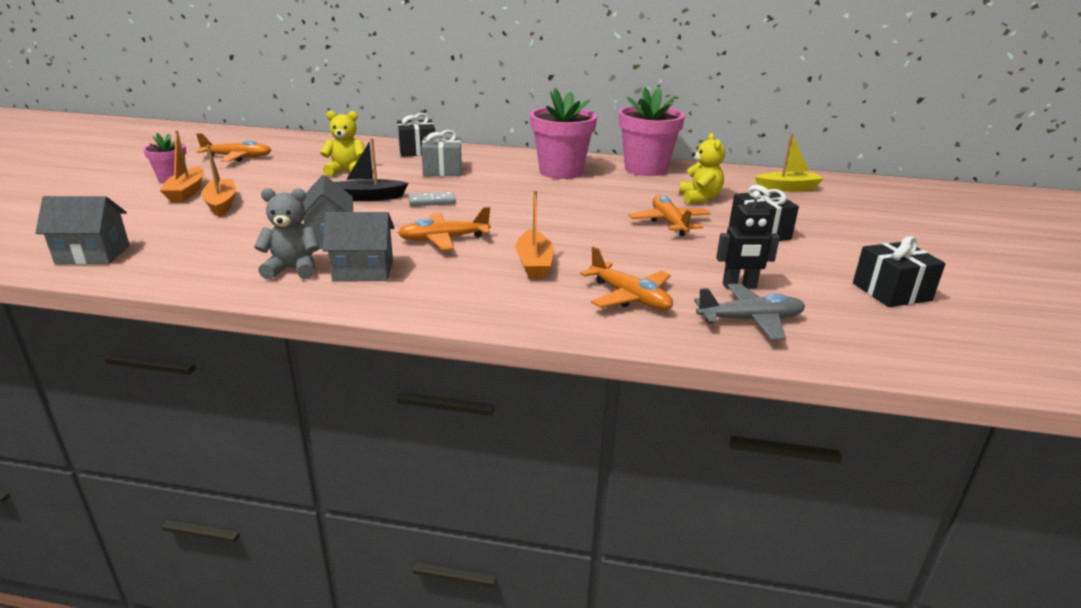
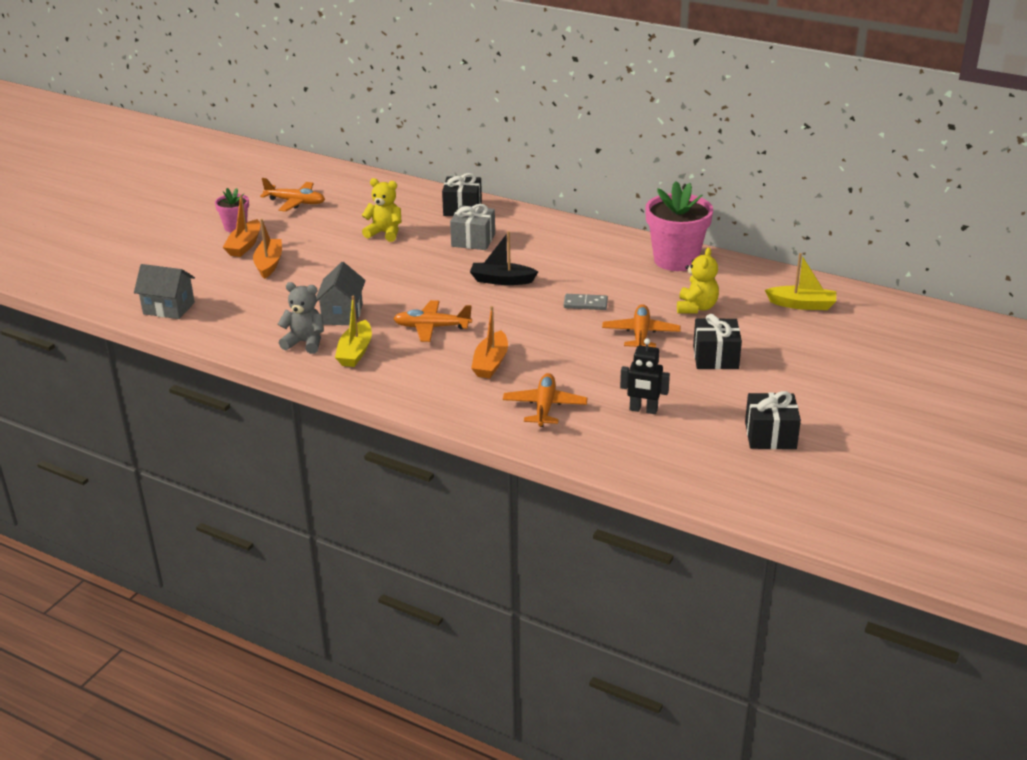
camera: 20 degrees right, 5 degrees up
grey house [322,212,394,282] -> yellow boat [335,296,372,367]
black boat [334,138,408,201] -> black boat moved to [470,231,538,285]
grey domino [408,192,456,206] -> grey domino moved to [564,294,608,310]
pink flower pot [530,88,597,179] -> none
orange plane [580,246,673,310] -> orange plane turned 150 degrees counterclockwise [503,373,587,427]
grey plane [694,284,805,340] -> none

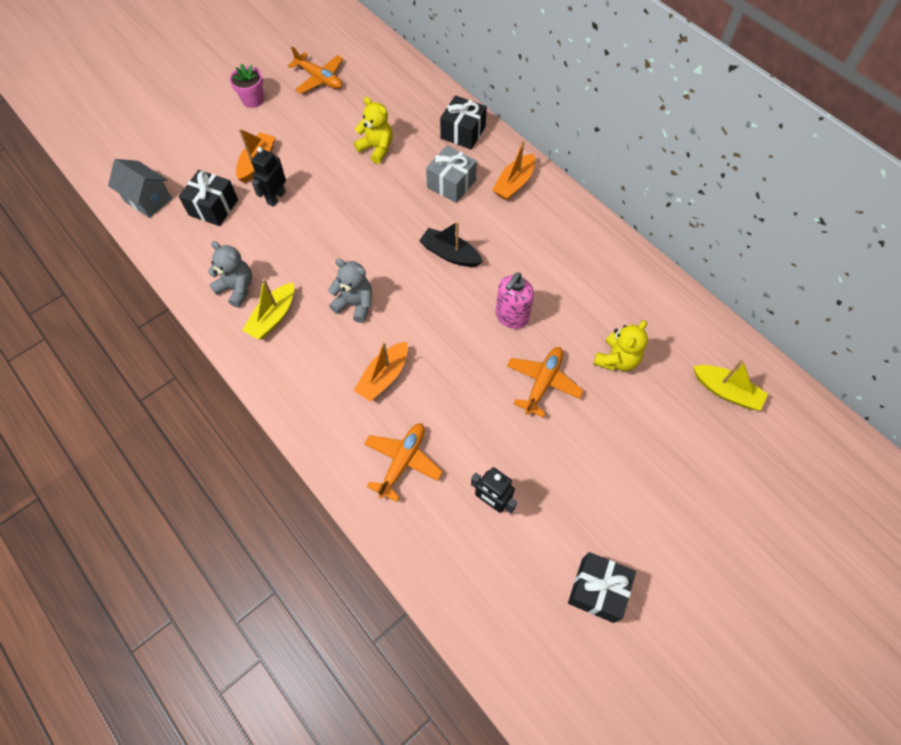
camera: 20 degrees right, 30 degrees up
orange boat [223,194,260,257] -> orange boat moved to [492,140,535,201]
grey house [316,262,366,325] -> none
orange plane [393,300,472,342] -> grey teddy bear [328,259,372,323]
grey domino [564,294,608,310] -> pink soap dispenser [496,273,534,329]
pink flower pot [645,181,713,271] -> none
black gift [693,314,742,369] -> black gift moved to [179,170,238,226]
none -> black robot [251,147,286,207]

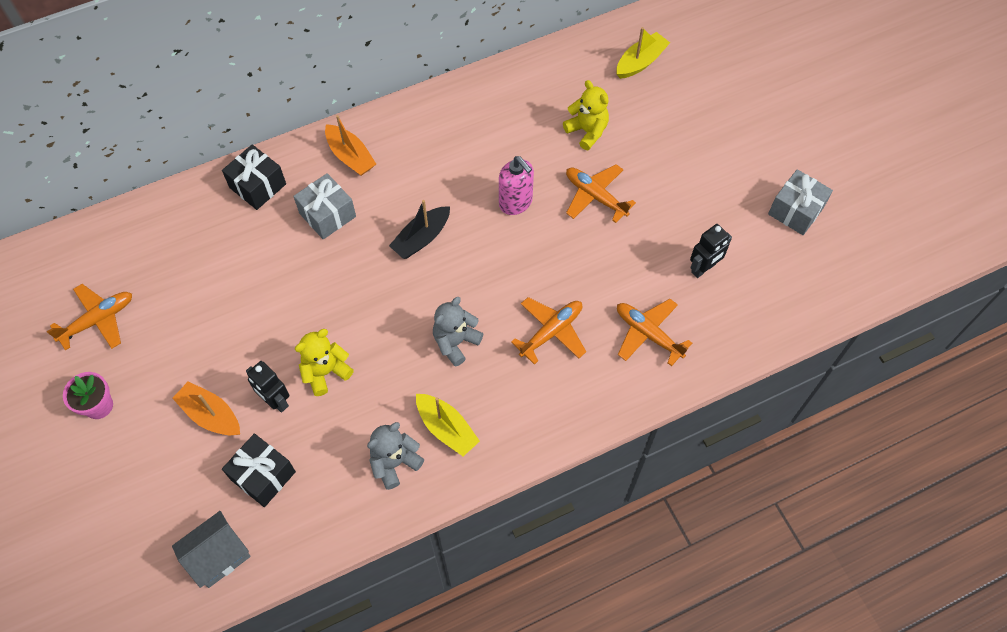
camera: 75 degrees left, 0 degrees up
orange boat [353,341,408,402] -> orange plane [511,297,586,365]
yellow teddy bear [354,97,393,164] -> yellow teddy bear moved to [295,329,354,396]
black gift [568,552,636,623] -> grey gift [768,169,833,235]

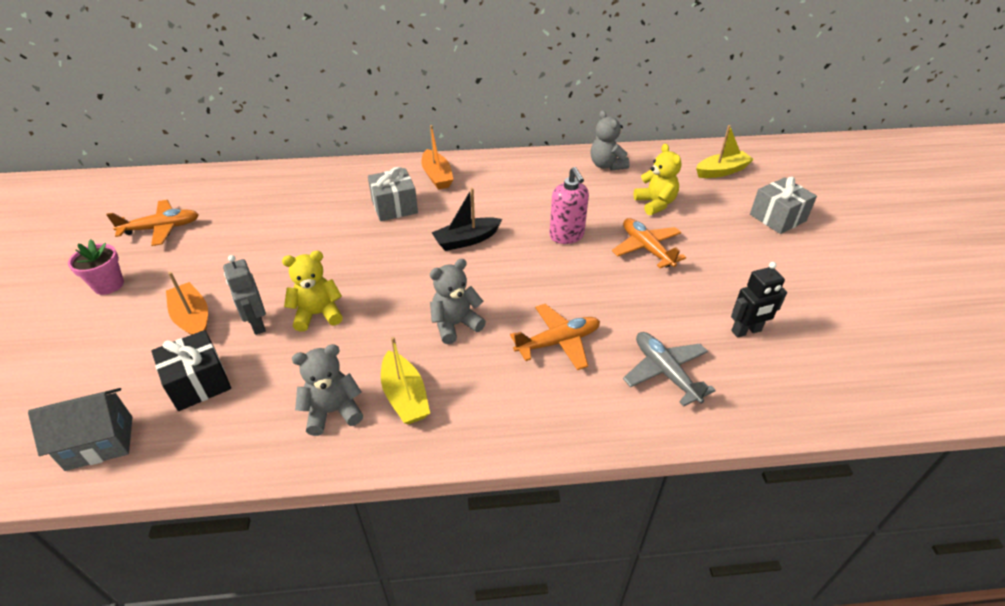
camera: 20 degrees right, 20 degrees down
black gift [222,144,286,210] -> none
black robot [246,361,290,413] -> grey robot [223,255,266,335]
orange plane [617,299,692,366] -> grey plane [623,332,716,407]
grey gift [768,169,833,235] -> grey gift moved to [750,177,817,234]
none -> grey teddy bear [590,110,630,170]

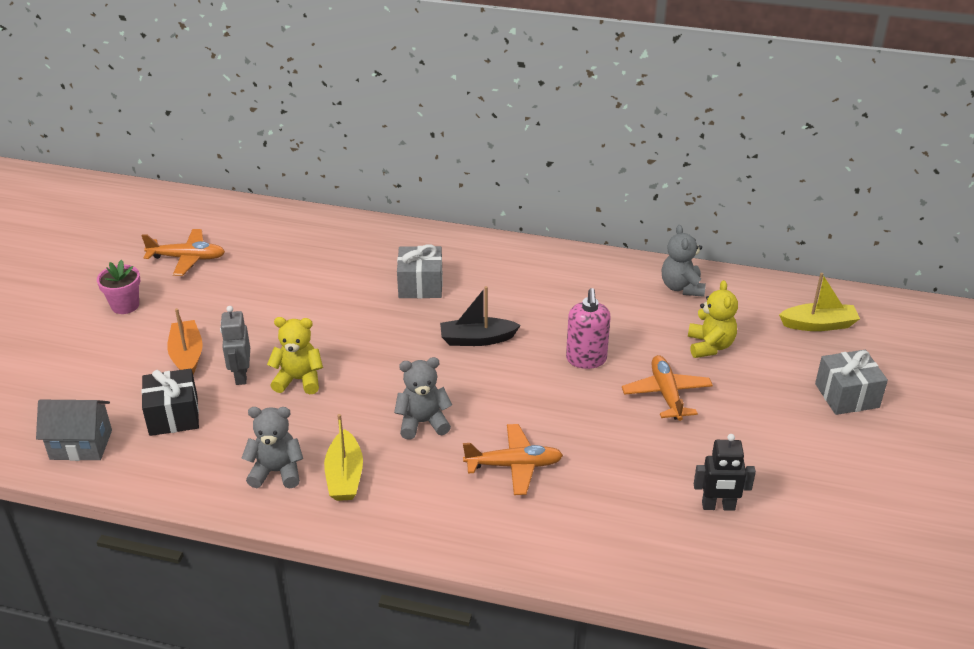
camera: 20 degrees right, 5 degrees down
orange boat [421,125,454,190] -> none
grey plane [623,332,716,407] -> none

